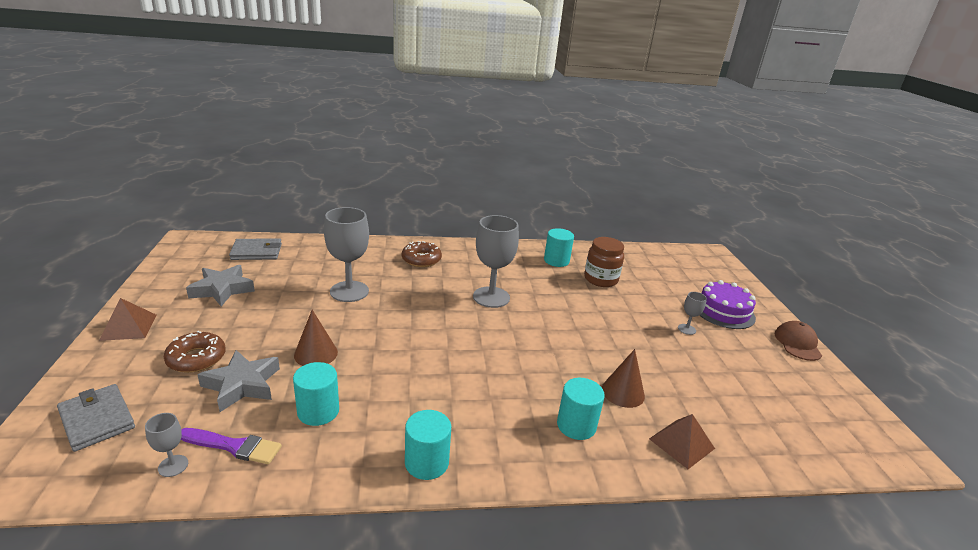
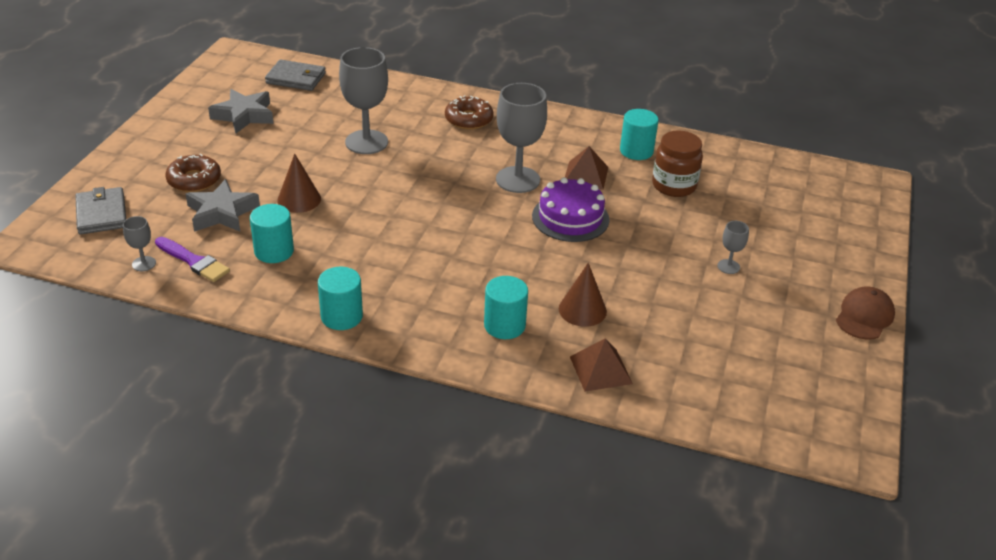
camera: 25 degrees right, 10 degrees up
brown pyramid [99,298,157,341] -> brown pyramid moved to [565,146,609,190]
purple cake [699,280,756,329] -> purple cake moved to [532,177,609,242]

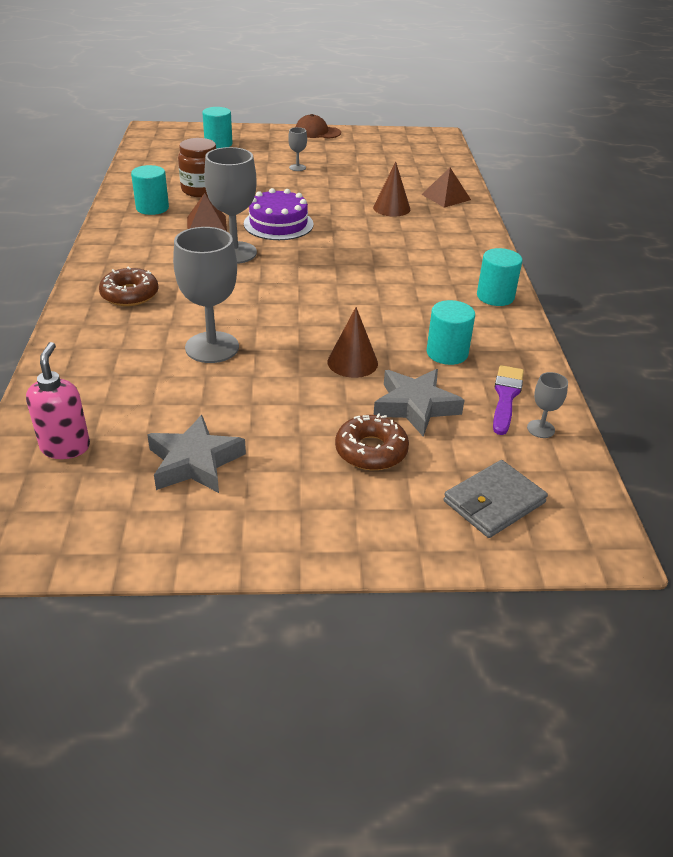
camera: 110 degrees left, 0 degrees up
grey wallet [265,59,326,91] -> pink soap dispenser [26,342,90,459]
turquoise cylinder [484,276,528,339] -> turquoise cylinder moved to [202,107,233,149]

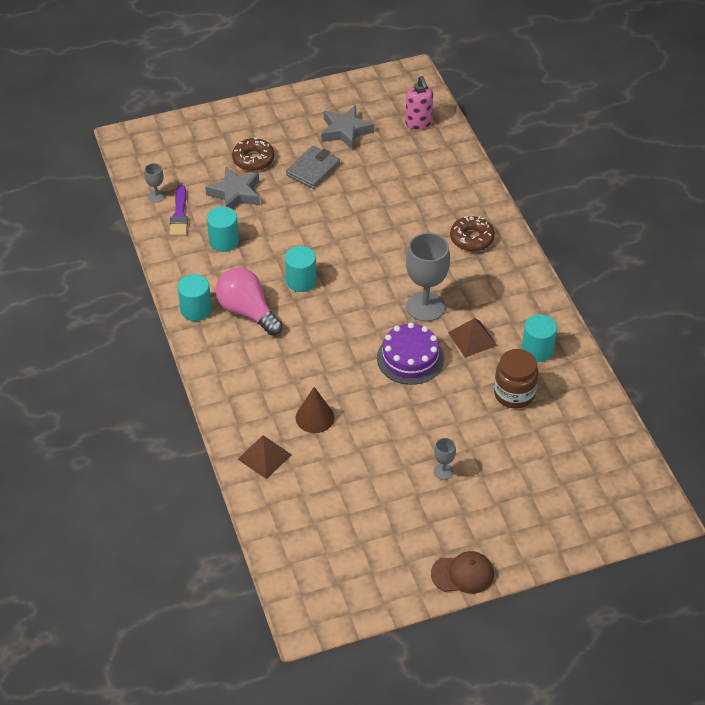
camera: 165 degrees right, 10 degrees up
grey goblet [173,227,239,363] -> none
turquoise cylinder [202,107,233,149] -> turquoise cylinder moved to [285,246,317,292]
brown cone [328,307,378,378] -> none
grey wallet [443,460,548,538] -> grey wallet moved to [286,146,340,189]
none -> pink light bulb [216,268,283,336]

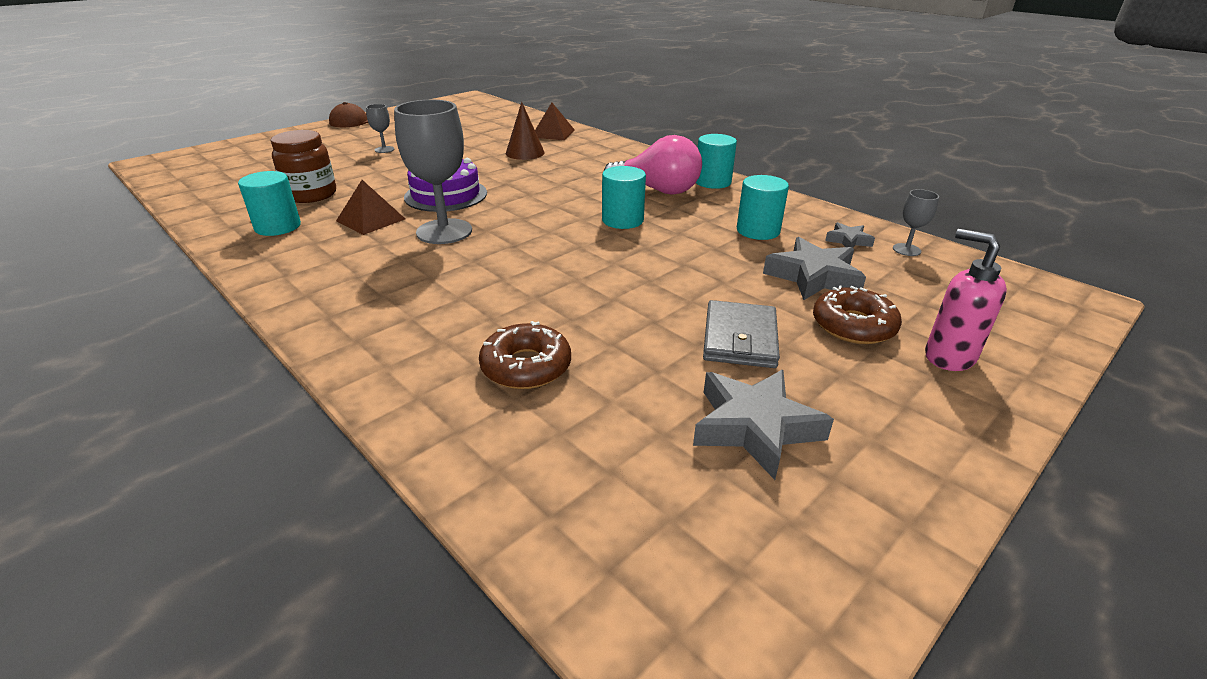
camera: 155 degrees right, 15 degrees down
purple brush [170,185,188,236] -> grey star [825,222,875,248]
pink soap dispenser [405,76,433,130] -> pink soap dispenser moved to [925,229,1007,371]
brown donut [450,216,495,251] -> brown donut moved to [479,321,571,389]

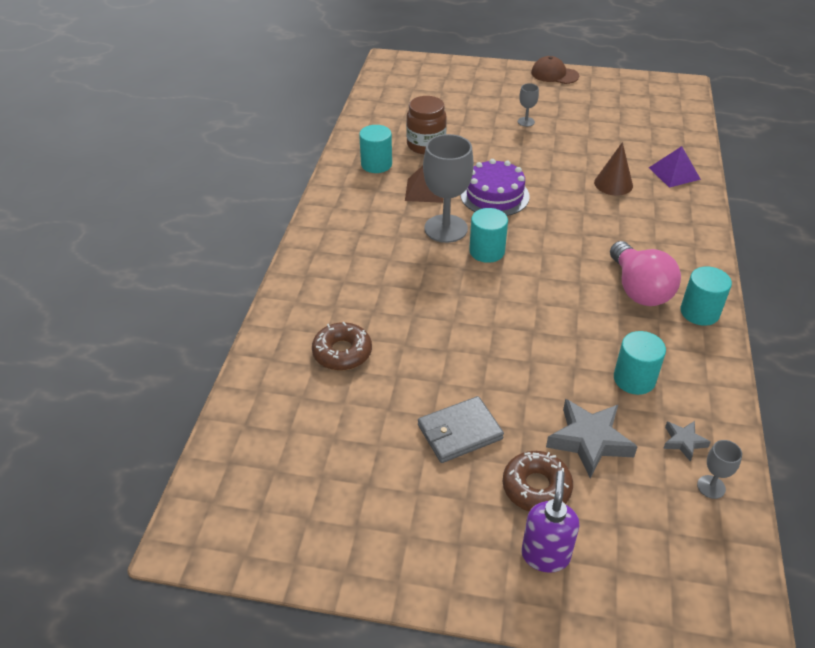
camera: 55 degrees right, 10 degrees up
brown pyramid [535,103,575,140] -> purple pyramid [649,146,701,188]
turquoise cylinder [602,166,646,229] -> turquoise cylinder moved to [469,208,508,263]
grey star [693,370,834,480] -> none
pink soap dispenser [925,229,1007,371] -> purple soap dispenser [521,471,580,573]

